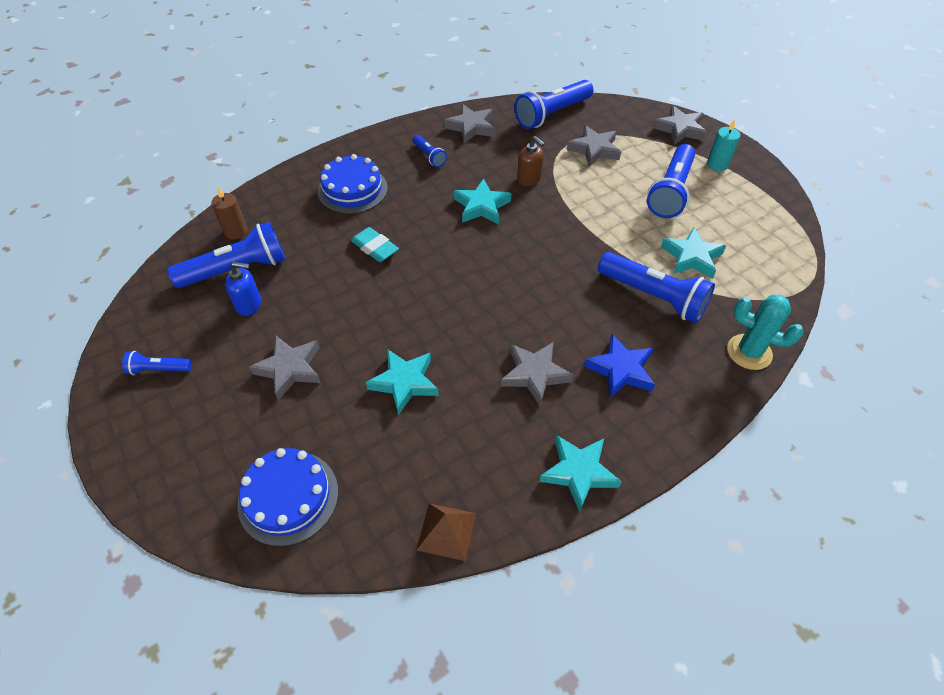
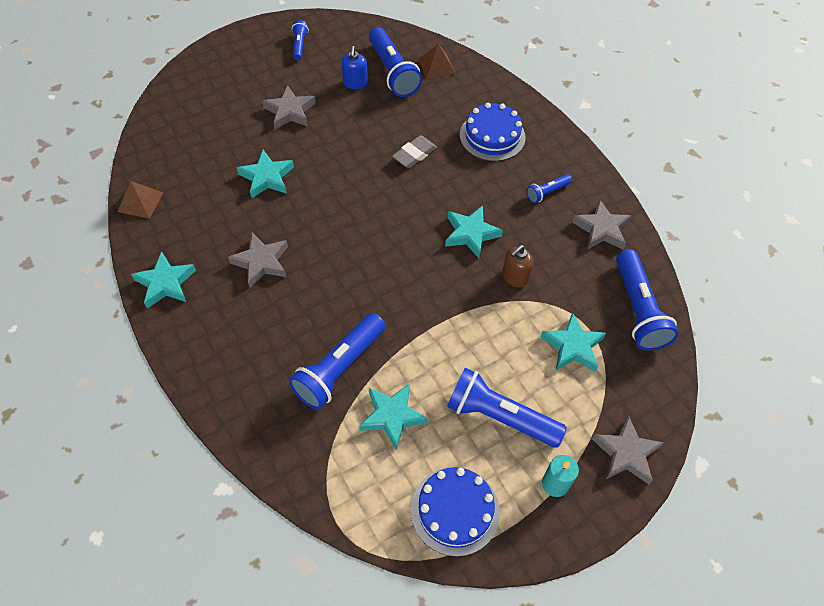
camera: 90 degrees right, 5 degrees up
brown candle [211,187,247,239] -> brown pyramid [418,44,455,79]
blue cake [237,448,338,546] -> blue cake moved to [411,467,500,557]
turquoise eraser [351,227,399,262] -> grey eraser [392,136,437,168]
blue flashlight [514,80,593,129] -> blue flashlight turned 150 degrees counterclockwise [616,249,679,351]
grey star [567,125,621,167] -> turquoise star [541,312,606,372]
blue star [584,334,655,398] -> none
turquoise cactus [727,294,804,370] -> none

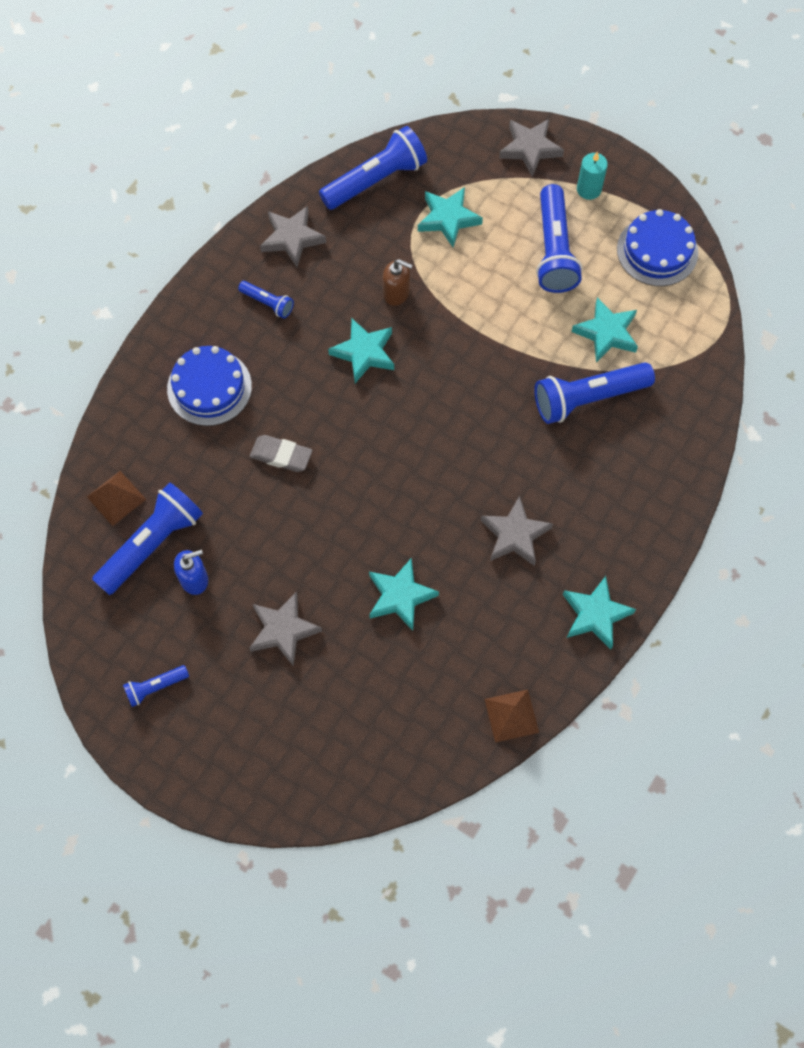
camera: 115 degrees left, 10 degrees up
blue flashlight [289,313,385,410] -> blue flashlight turned 150 degrees clockwise [534,362,655,424]

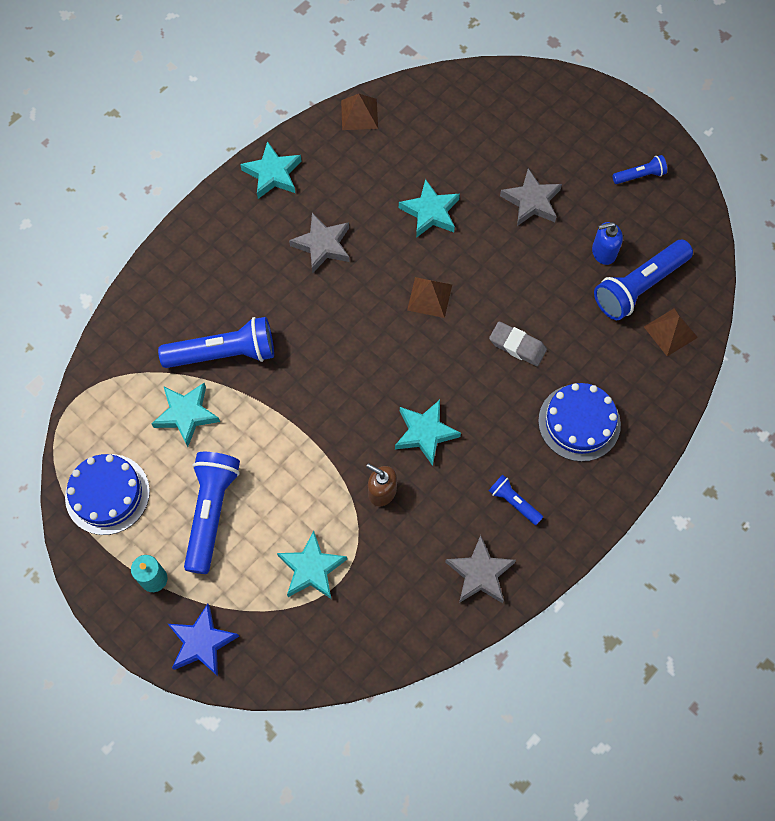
camera: 170 degrees left, 0 degrees up
blue flashlight [319,126,427,210] -> none
grey star [499,119,564,177] -> blue star [168,604,239,676]
none -> brown pyramid [407,277,452,318]

